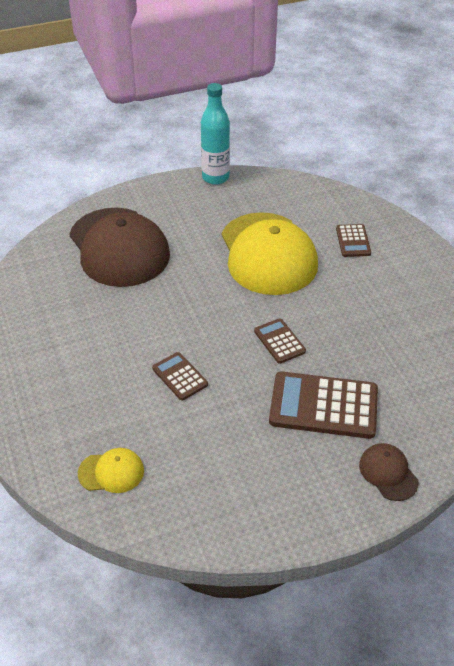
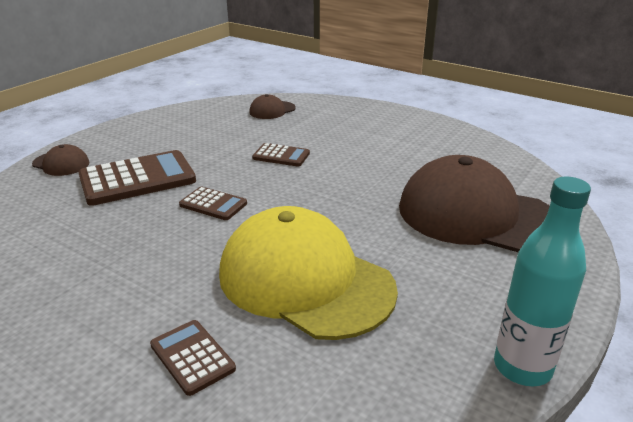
camera: 145 degrees right, 15 degrees down
yellow cap [78,448,144,493] -> brown cap [249,94,296,119]

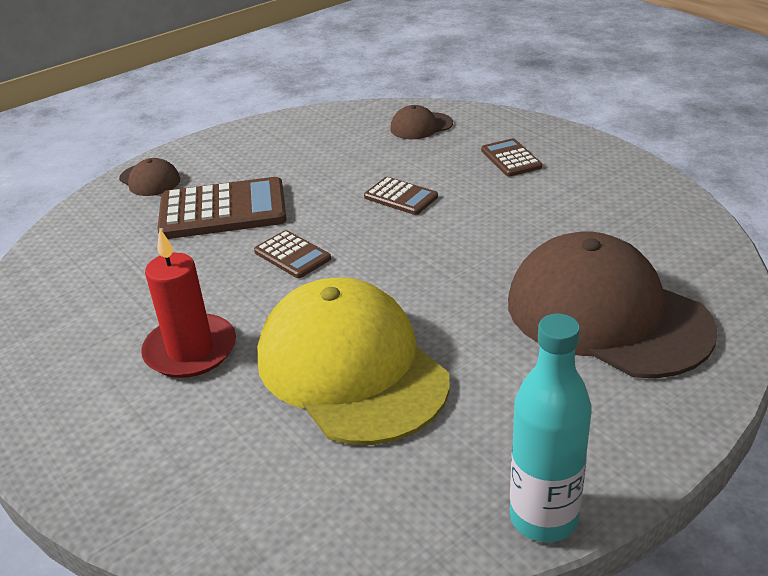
camera: 20 degrees right, 5 degrees up
brown calculator [150,320,236,396] -> brown calculator moved to [481,138,542,177]
none -> red candle [141,229,236,378]

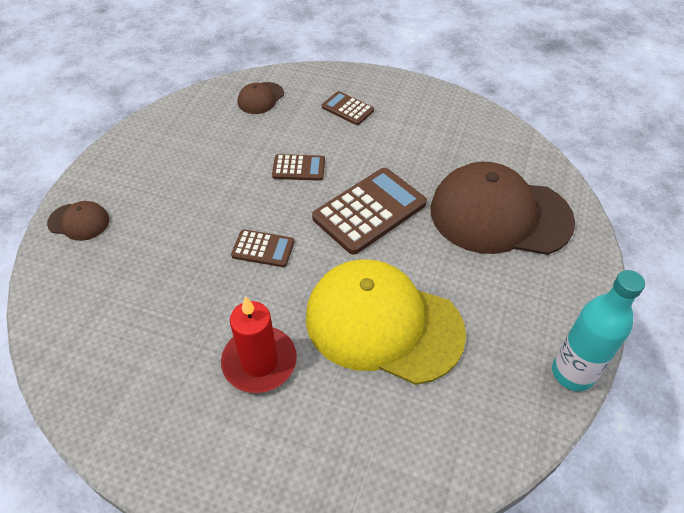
camera: 35 degrees left, 15 degrees up
brown calculator [158,177,287,239] -> brown calculator moved to [312,168,427,255]

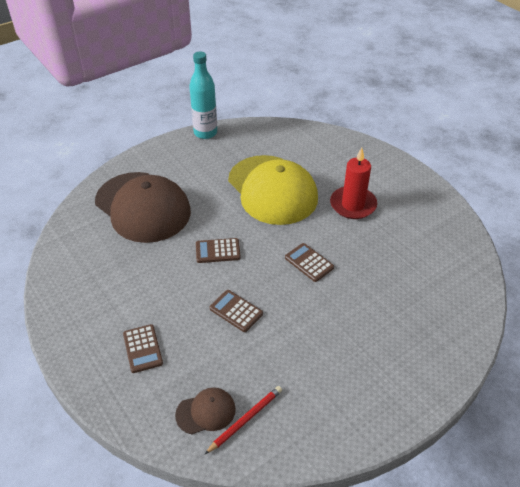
camera: 145 degrees left, 5 degrees down
brown cap [47,201,109,241] -> none
brown calculator [312,168,427,255] -> brown calculator [196,238,241,263], size x0.53
none -> red pencil [205,386,282,454]

